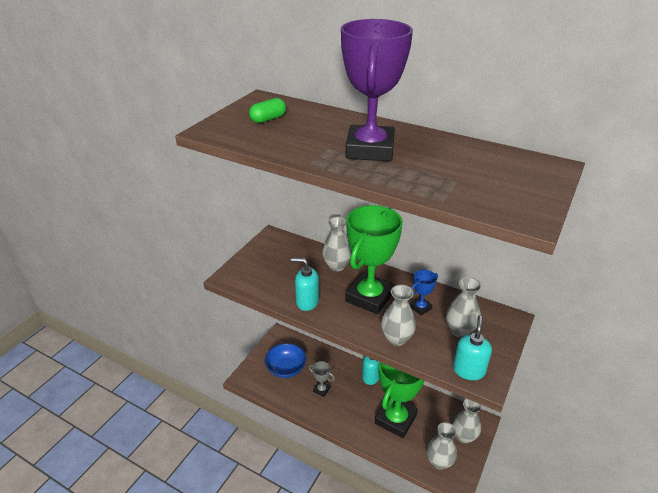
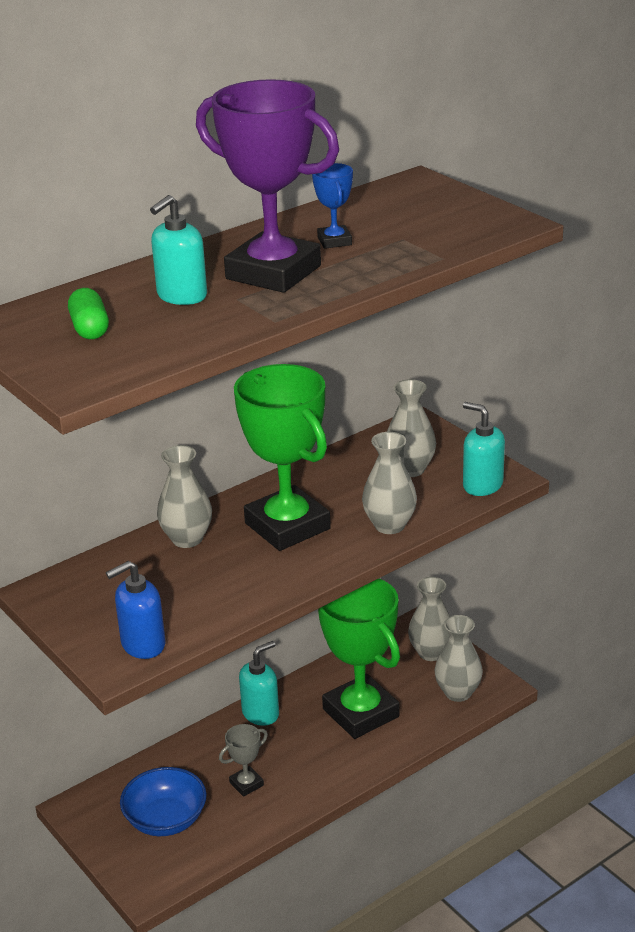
camera: 65 degrees left, 5 degrees down
turquoise soap dispenser [291,258,319,311] -> turquoise soap dispenser moved to [150,195,207,305]
blue trophy [410,270,438,316] -> blue trophy moved to [312,163,353,249]
none -> blue soap dispenser [106,561,165,659]

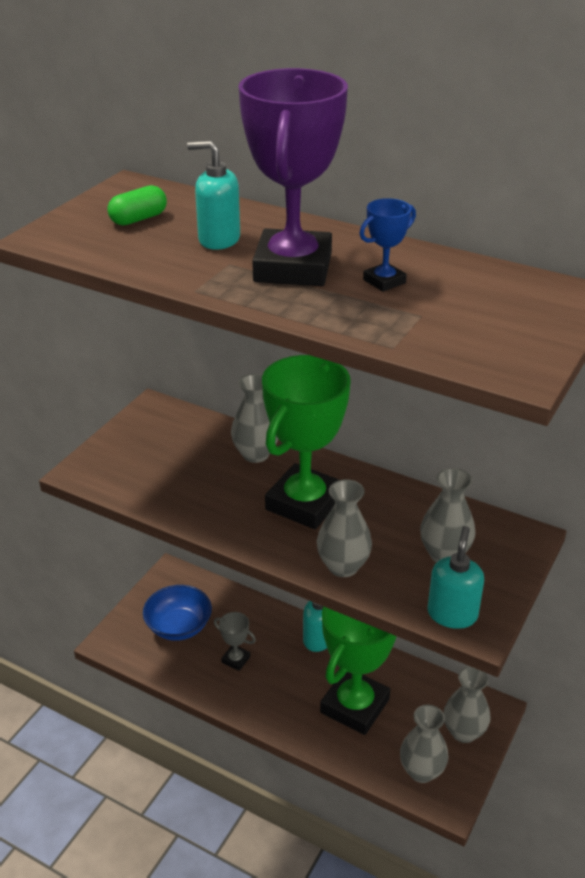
camera: 65 degrees right, 5 degrees up
blue soap dispenser [106,561,165,659] -> none

